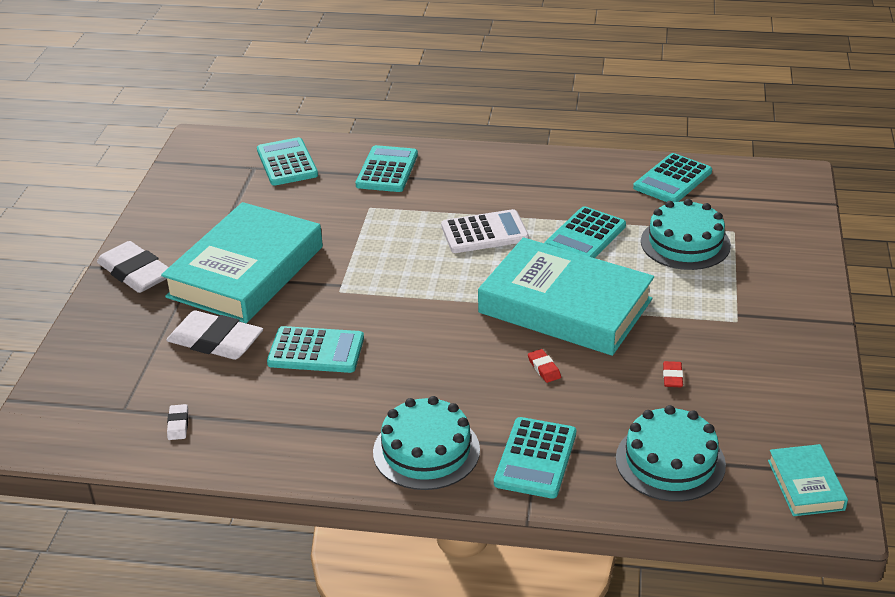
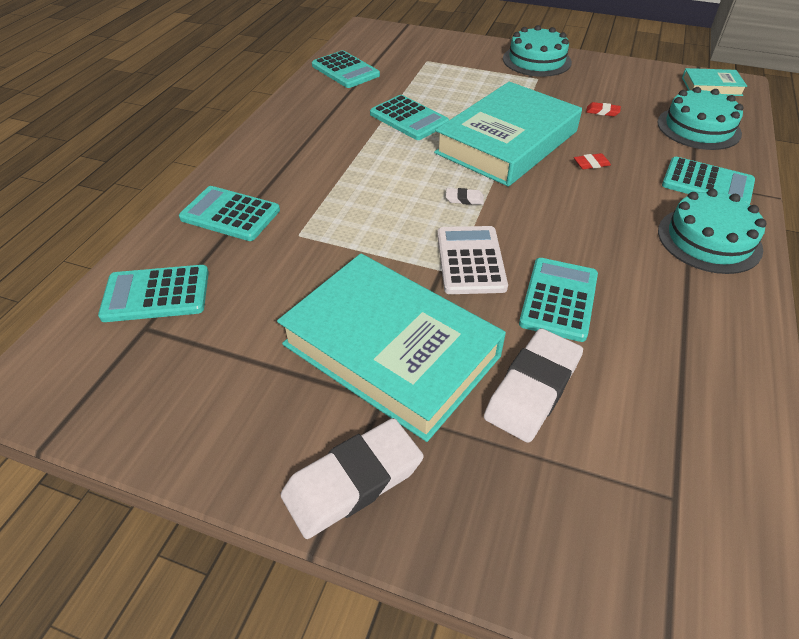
camera: 80 degrees left, 10 degrees up
white eraser [167,404,188,440] -> white eraser moved to [446,188,484,205]
white calculator [441,209,529,253] -> white calculator moved to [437,226,508,294]
turquoise cake [641,199,731,270] -> turquoise cake moved to [503,25,572,77]

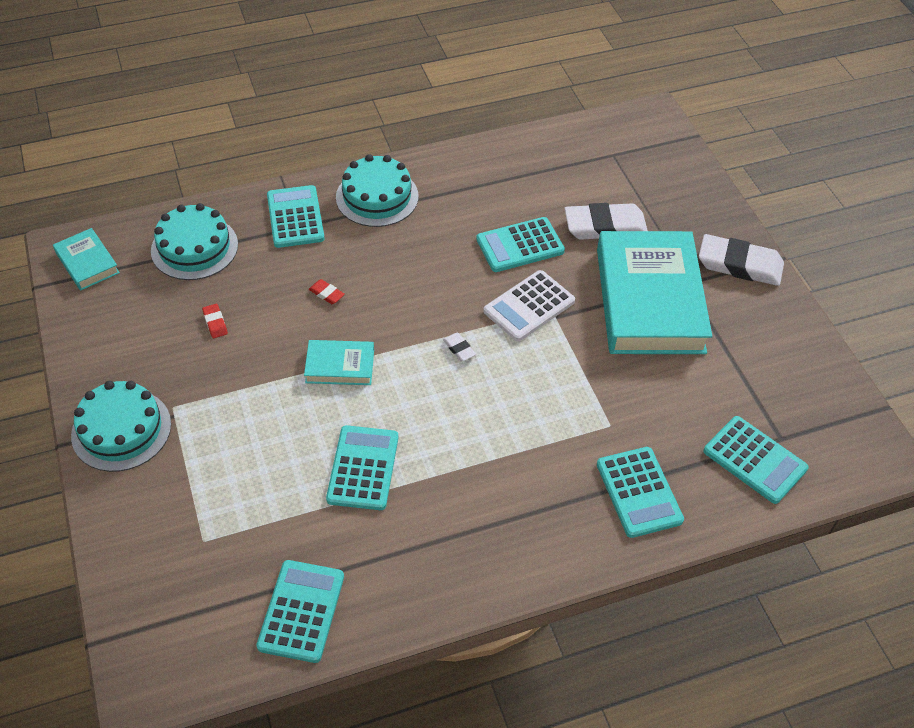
camera: 130 degrees left, 5 degrees up
turquoise book [434,82,582,187] -> turquoise book [304,340,374,385], size x0.45

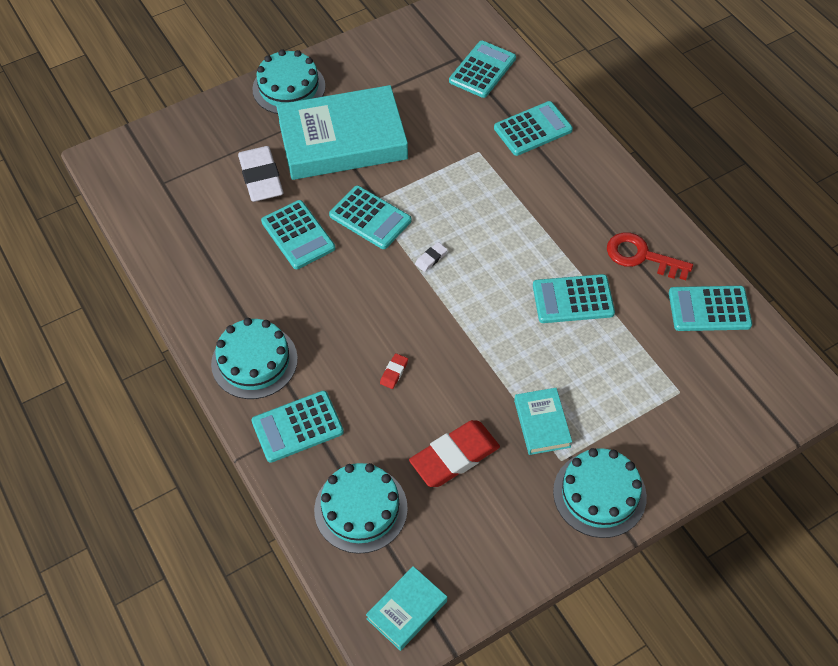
camera: 100 degrees left, 5 degrees up
red eraser [202,304,228,338] -> red eraser [409,420,500,487], size x2.34
turquoise book [304,340,374,385] -> turquoise book moved to [514,388,572,455]
white calculator [483,270,575,341] -> turquoise calculator [329,186,411,249]
white eraser [699,234,784,286] -> turquoise cake [252,50,326,114]
none -> red key [607,232,693,280]

